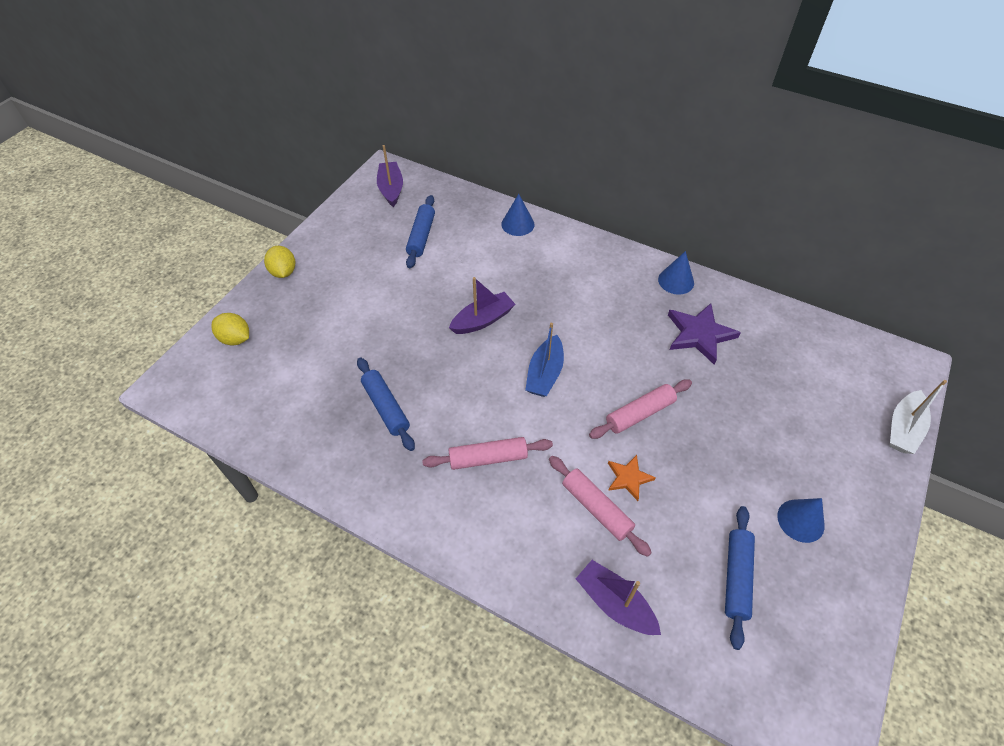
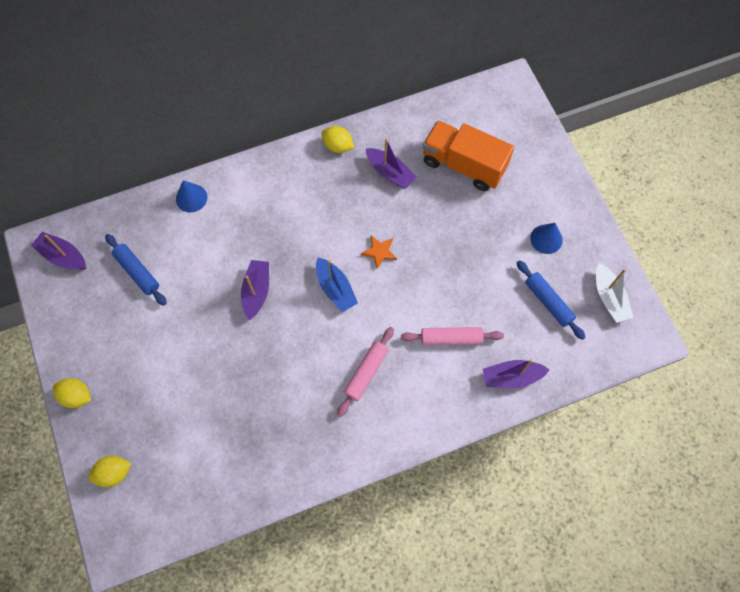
camera: 50 degrees left, 15 degrees up
blue rolling pin [357,357,415,451] -> none
pink rolling pin [589,380,692,439] -> none
orange star [608,455,656,501] -> orange star moved to [361,236,397,269]
blue cone [658,251,694,295] -> yellow lemon [321,126,354,153]
purple star [668,303,741,365] -> purple boat [366,139,417,189]
white boat [889,380,947,454] -> white boat moved to [596,263,634,323]
none -> orange truck [423,120,514,191]

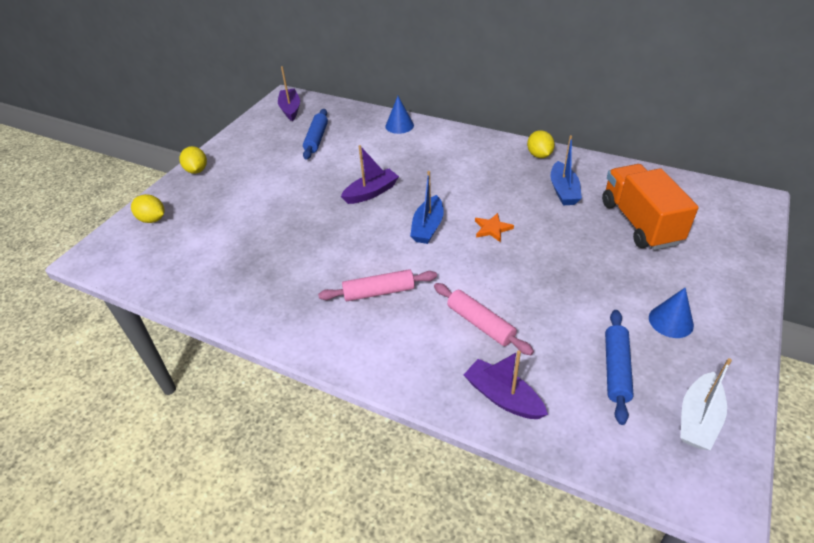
camera: 50 degrees right, 25 degrees down
purple boat [366,139,417,189] -> blue boat [550,135,582,205]

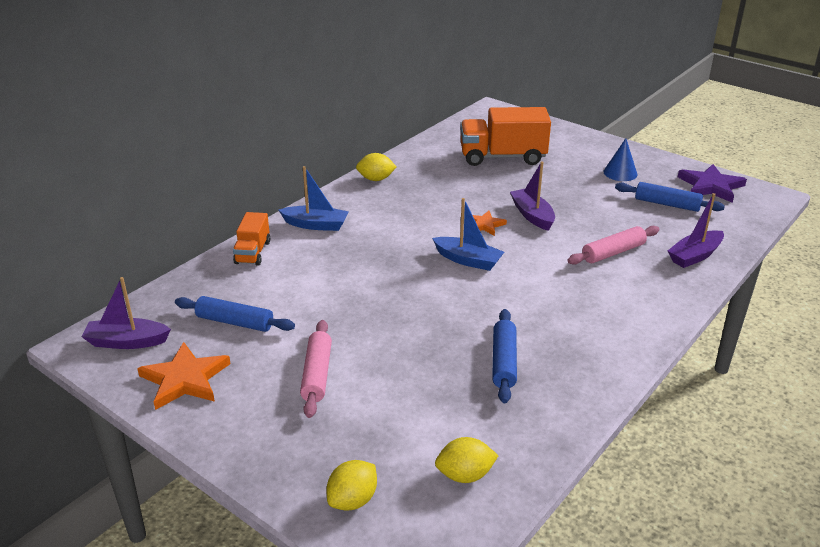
camera: 80 degrees left, 10 degrees down
yellow lemon [180,146,207,174] -> yellow lemon moved to [435,437,499,483]
pink rolling pin [318,269,437,301] -> pink rolling pin moved to [300,320,332,418]
purple boat [341,145,399,204] -> purple boat moved to [510,162,555,231]
blue cone [385,96,414,134] -> orange truck [233,212,270,265]
blue boat [550,135,582,205] -> blue boat moved to [279,166,349,231]
white boat [681,358,732,450] -> purple star [678,164,747,203]
none -> orange star [137,342,231,410]
none -> blue rolling pin [492,309,517,403]

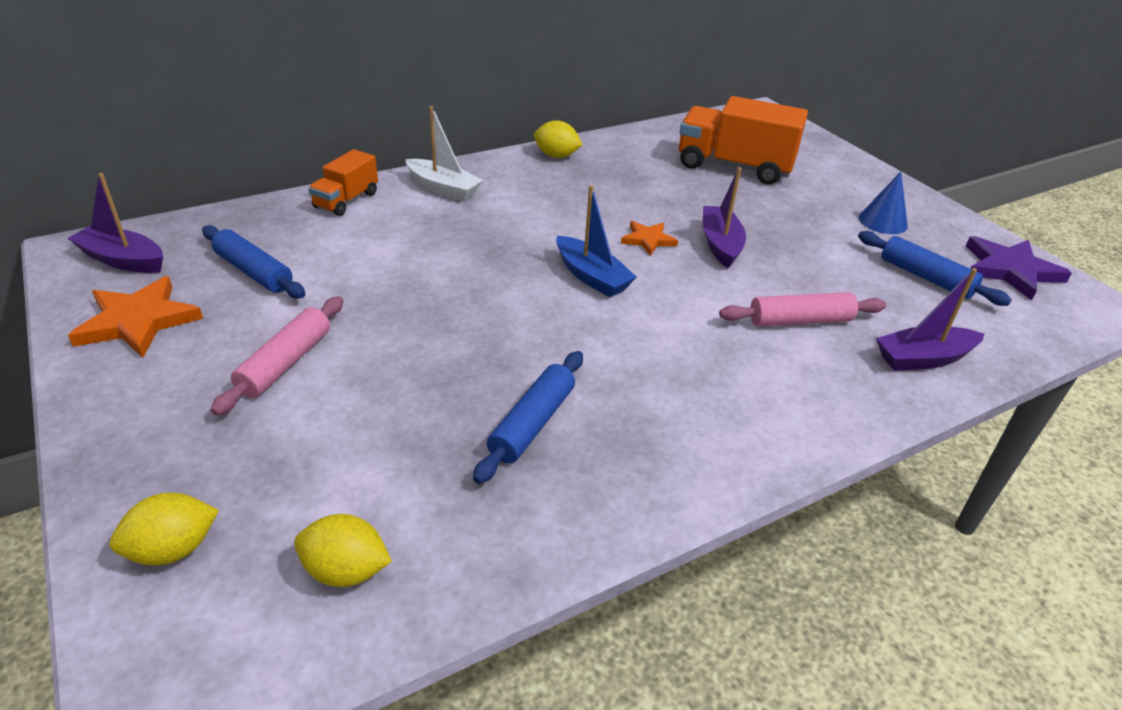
camera: 20 degrees right, 5 degrees up
blue boat [279,166,349,231] -> white boat [405,106,483,201]

